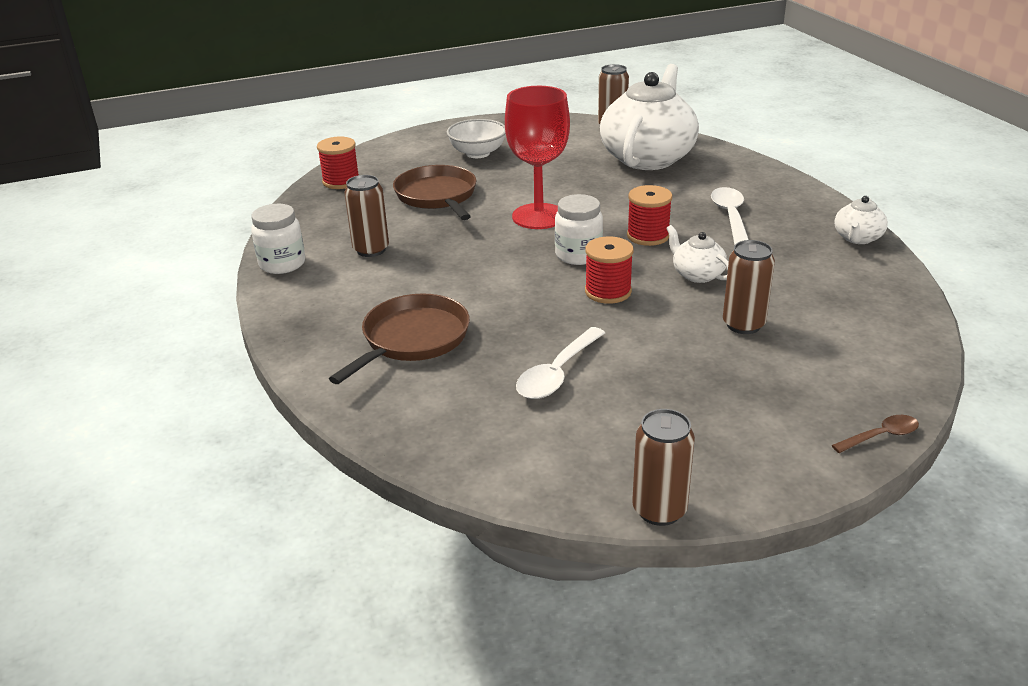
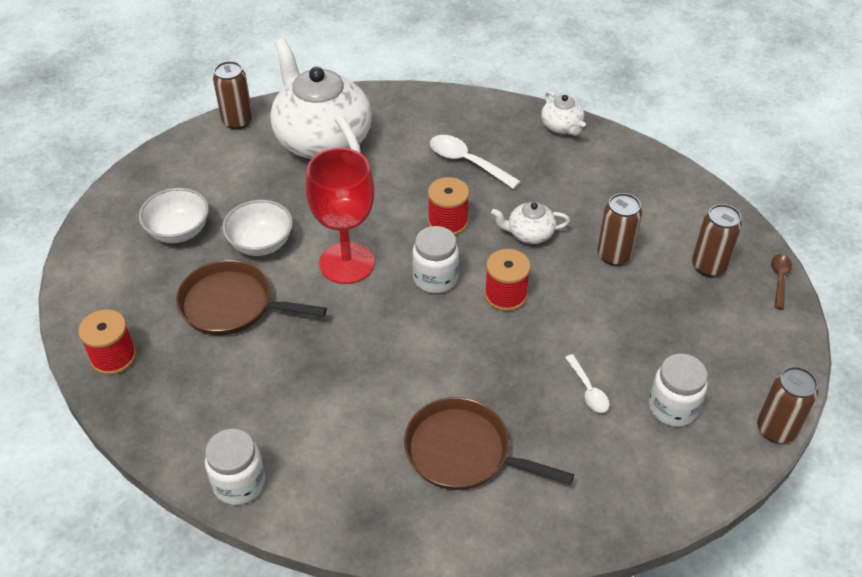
camera: 55 degrees left, 15 degrees up
brown pan [329,294,470,384] -> brown pan turned 45 degrees counterclockwise [404,397,574,490]
brown can [344,175,389,257] -> brown can moved to [692,204,742,277]
white spoon [516,327,605,399] -> white spoon [565,354,610,413], size x0.61
none -> white bowl [222,200,293,256]
none -> white jar [649,354,708,427]

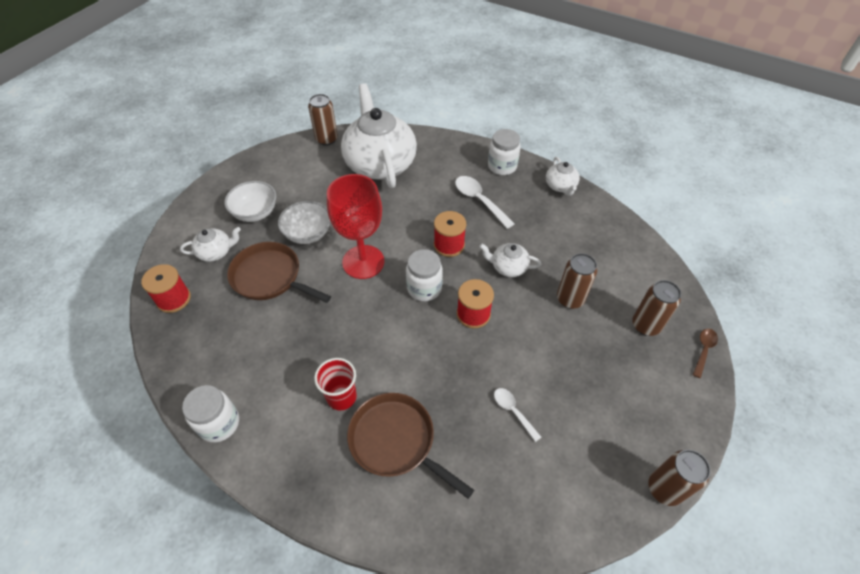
camera: 15 degrees right, 5 degrees up
white spoon [565,354,610,413] -> white spoon turned 150 degrees clockwise [494,388,541,442]
white jar [649,354,708,427] -> white jar moved to [488,129,521,175]
none -> white teapot [180,227,241,262]
none -> red cup [314,358,357,411]

